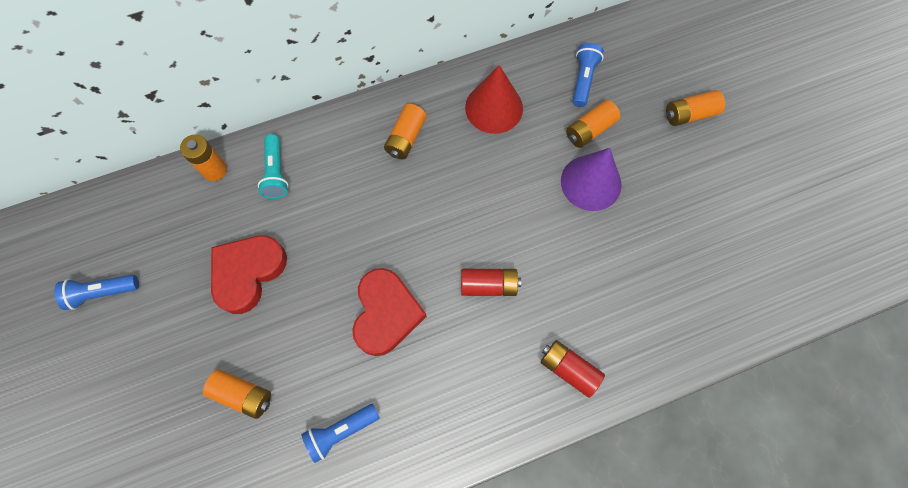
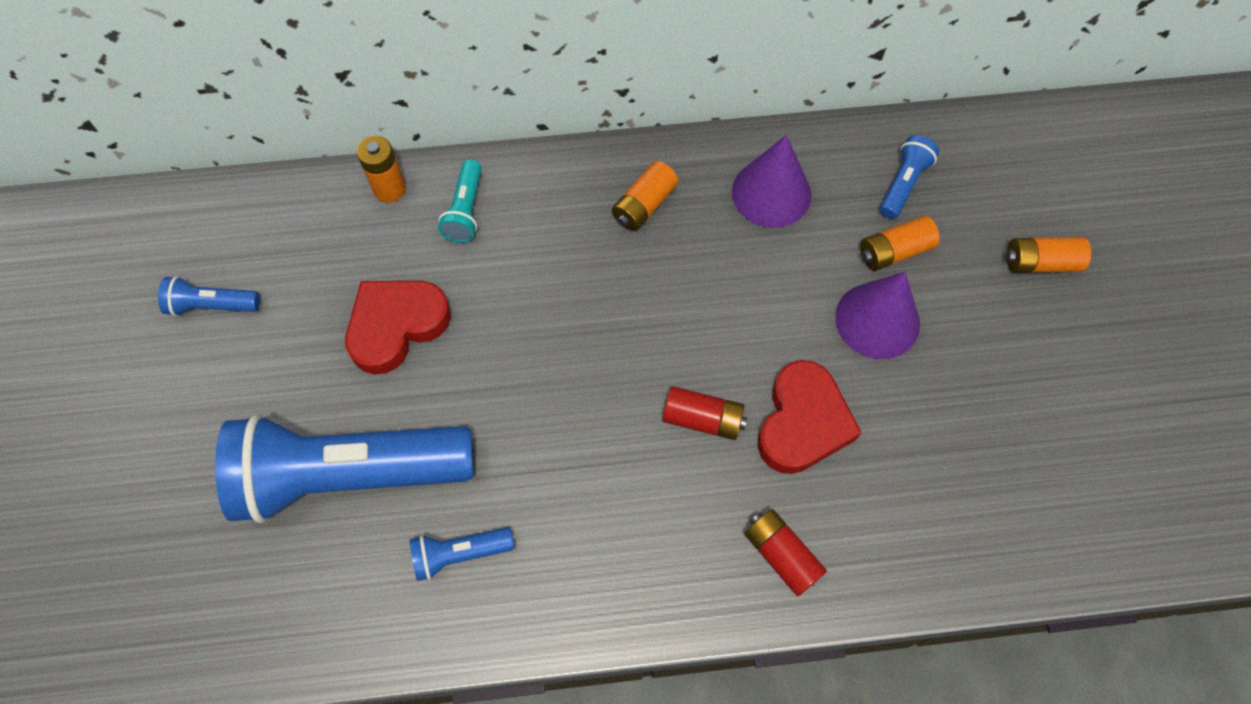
camera: 15 degrees right, 5 degrees down
orange battery [203,369,271,419] -> blue flashlight [215,414,474,523]
red heart [352,268,427,356] -> red heart moved to [757,360,862,474]
red cone [465,65,523,134] -> purple cone [732,135,811,228]

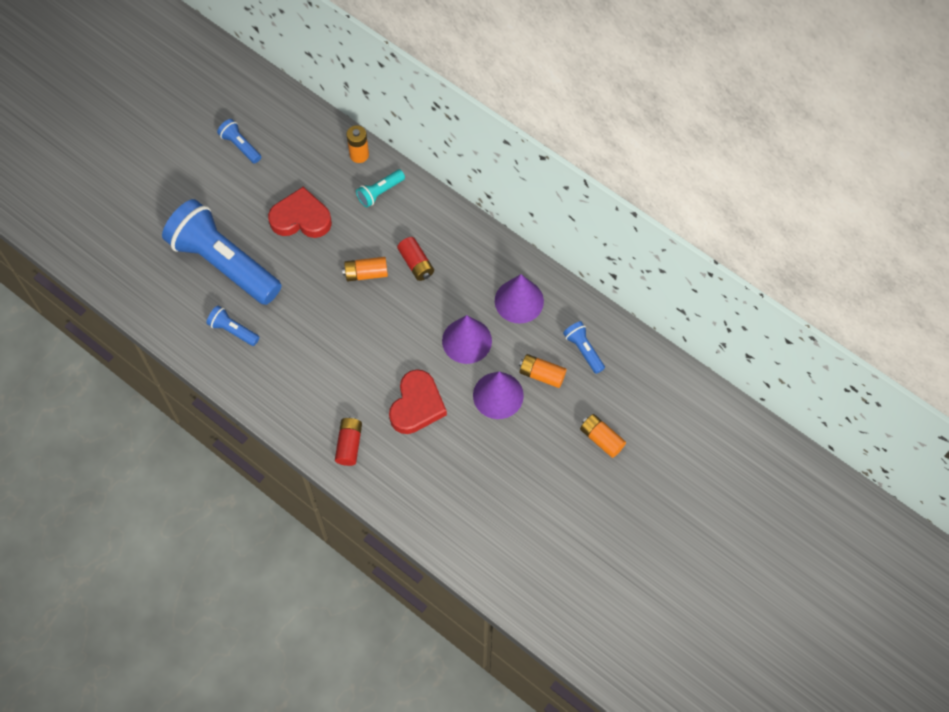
camera: 45 degrees right, 0 degrees up
orange battery [612,161,678,231] -> orange battery moved to [342,257,388,281]
red battery [663,386,747,440] -> red battery moved to [397,237,434,281]
red heart [757,360,862,474] -> red heart turned 45 degrees counterclockwise [389,369,447,434]
blue flashlight [880,135,939,219] -> blue flashlight turned 105 degrees counterclockwise [563,321,605,374]
none -> purple cone [442,315,492,364]

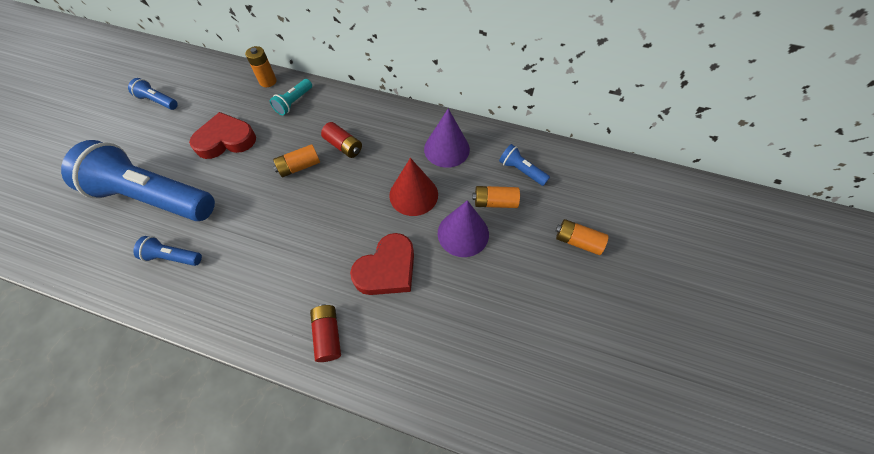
camera: 20 degrees left, 5 degrees down
red heart [389,369,447,434] -> red heart turned 45 degrees clockwise [350,233,414,295]
purple cone [442,315,492,364] -> red cone [389,158,438,216]

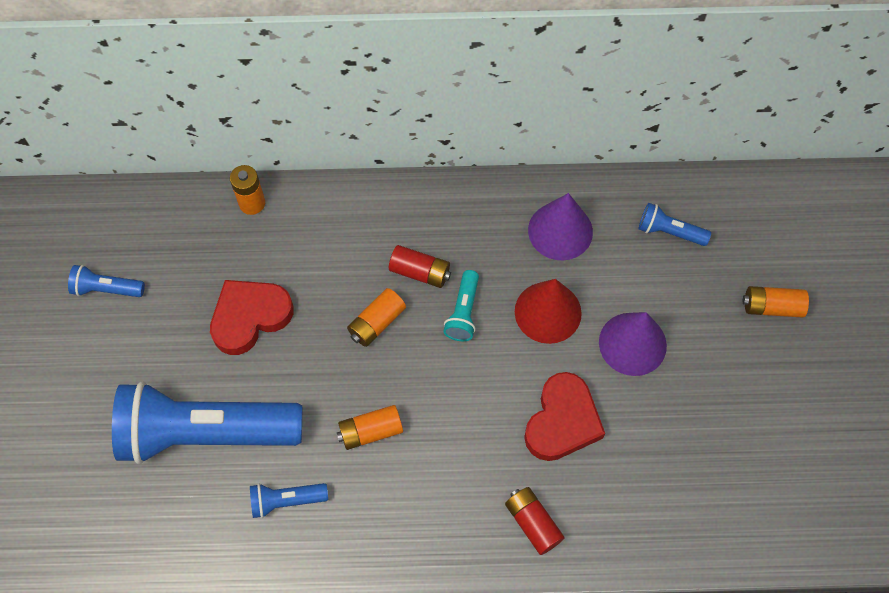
camera: 20 degrees left, 5 degrees up
turquoise flashlight [270,79,312,115] -> turquoise flashlight moved to [443,270,479,341]
orange battery [472,186,520,208] -> orange battery moved to [337,405,403,450]

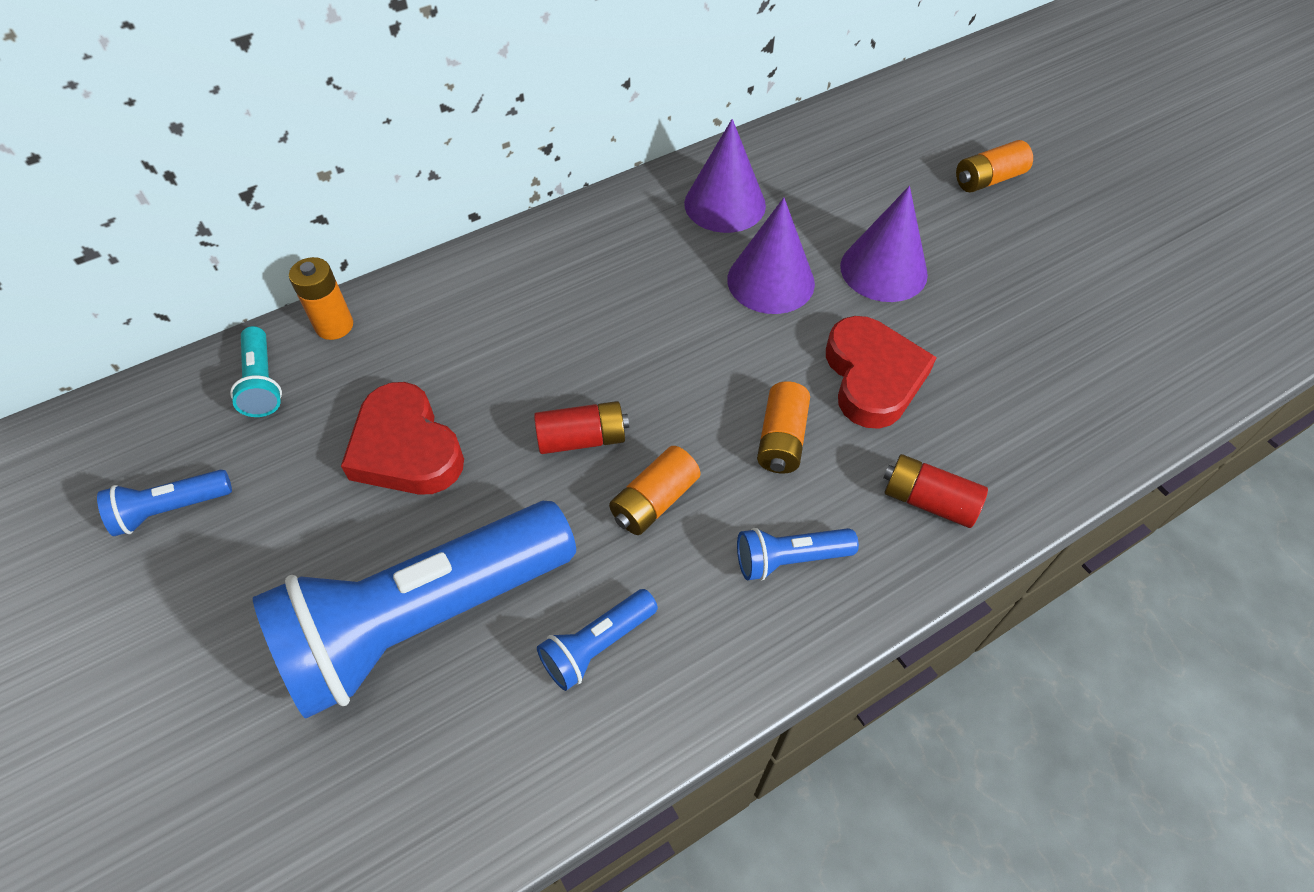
camera: 30 degrees left, 10 degrees down
red heart [210,280,293,355] -> red heart turned 60 degrees counterclockwise [341,382,464,495]
orange battery [347,288,406,347] -> orange battery moved to [757,381,810,474]
red battery [389,245,451,288] -> red battery moved to [534,401,629,454]
turquoise flashlight [443,270,479,341] -> turquoise flashlight moved to [230,326,282,417]
red cone [515,279,582,344] -> purple cone [727,198,815,314]
blue flashlight [639,203,711,246] -> blue flashlight moved to [737,528,859,581]

